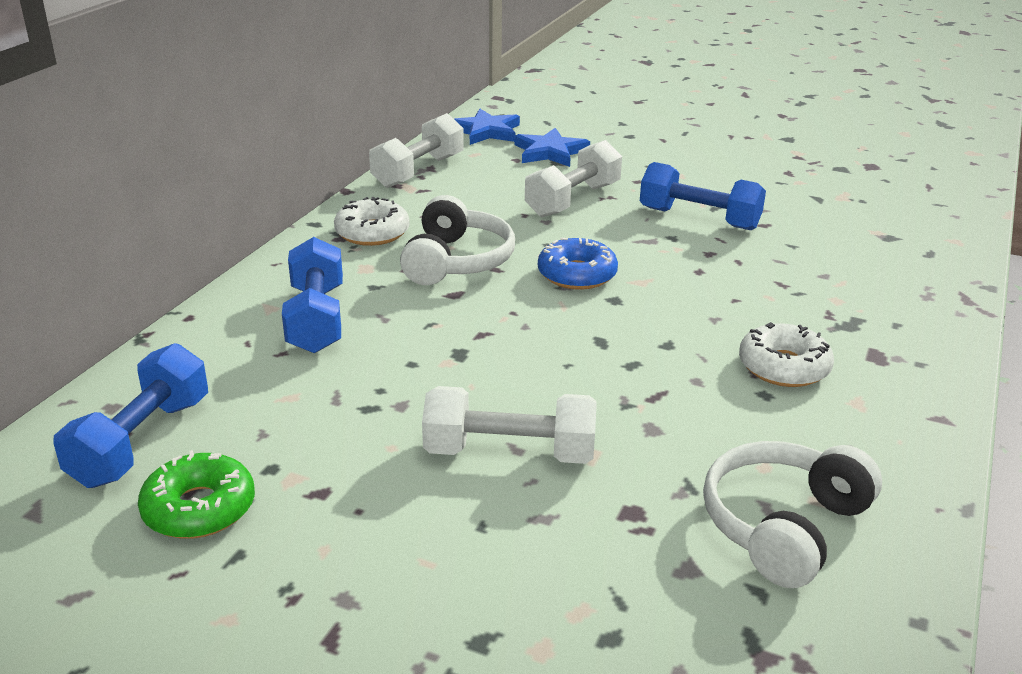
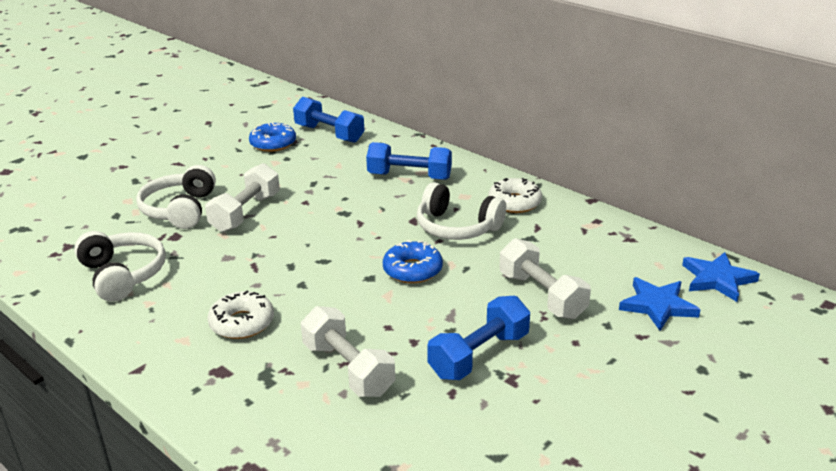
camera: 110 degrees right, 0 degrees up
green donut [138,450,255,539] -> blue donut [249,122,296,152]
white dumbbell [369,113,464,188] -> white dumbbell moved to [301,306,395,397]
none -> white headphones [136,165,216,229]

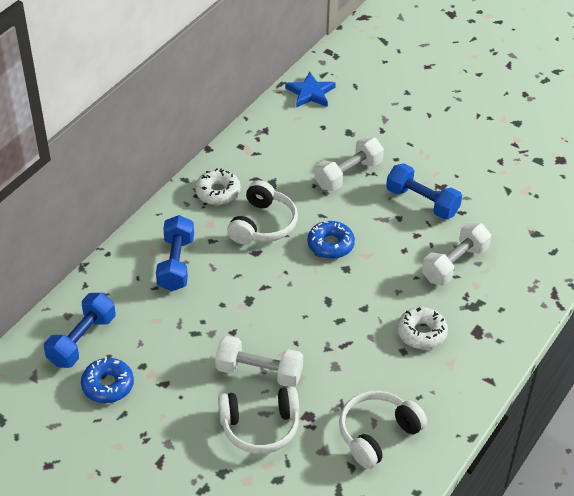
camera: 100 degrees left, 15 degrees up
blue star [619,277,701,331] -> none

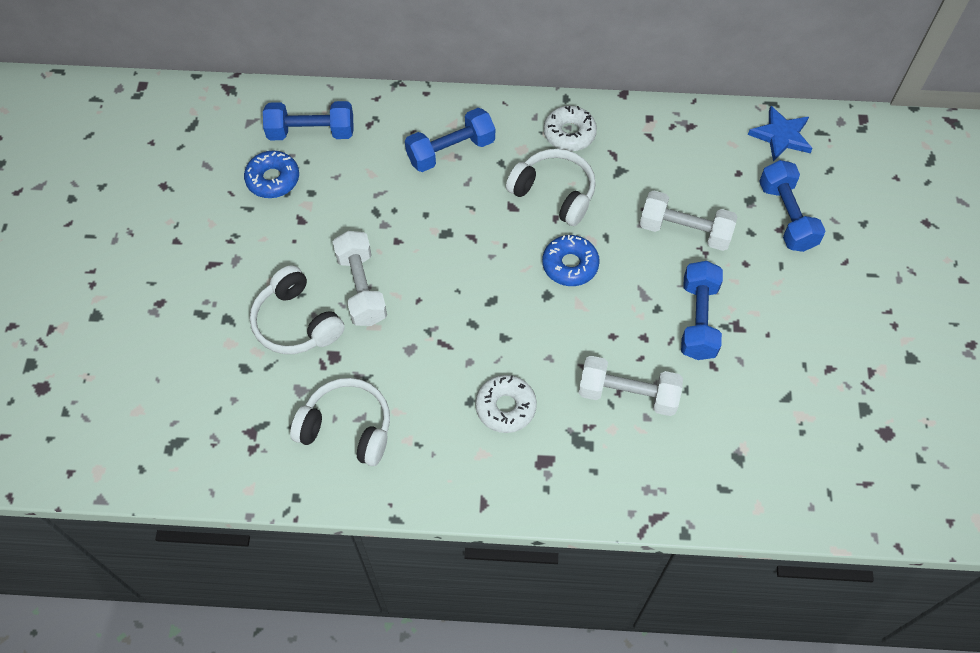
camera: 60 degrees right, 15 degrees up
white headphones [227,180,298,244] -> white headphones turned 135 degrees counterclockwise [506,149,596,226]
none -> blue dumbbell [759,160,825,252]

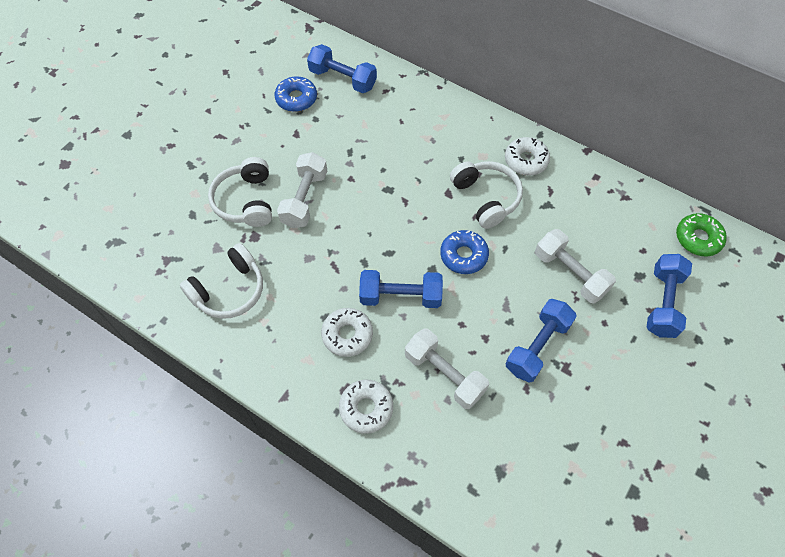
camera: 30 degrees right, 0 degrees up
white headphones [290,378,390,466] -> white headphones turned 90 degrees clockwise [180,243,263,319]
blue dumbbell [405,108,495,172] -> blue dumbbell moved to [359,270,443,308]
blue star [748,106,813,161] -> green donut [676,213,727,256]
none -> white donut [339,380,393,434]

